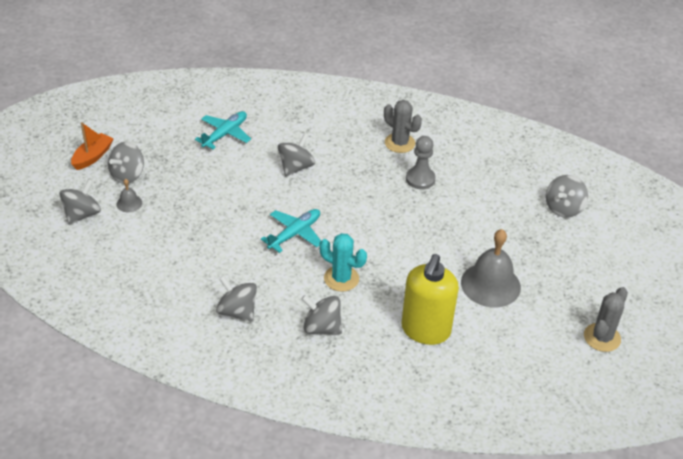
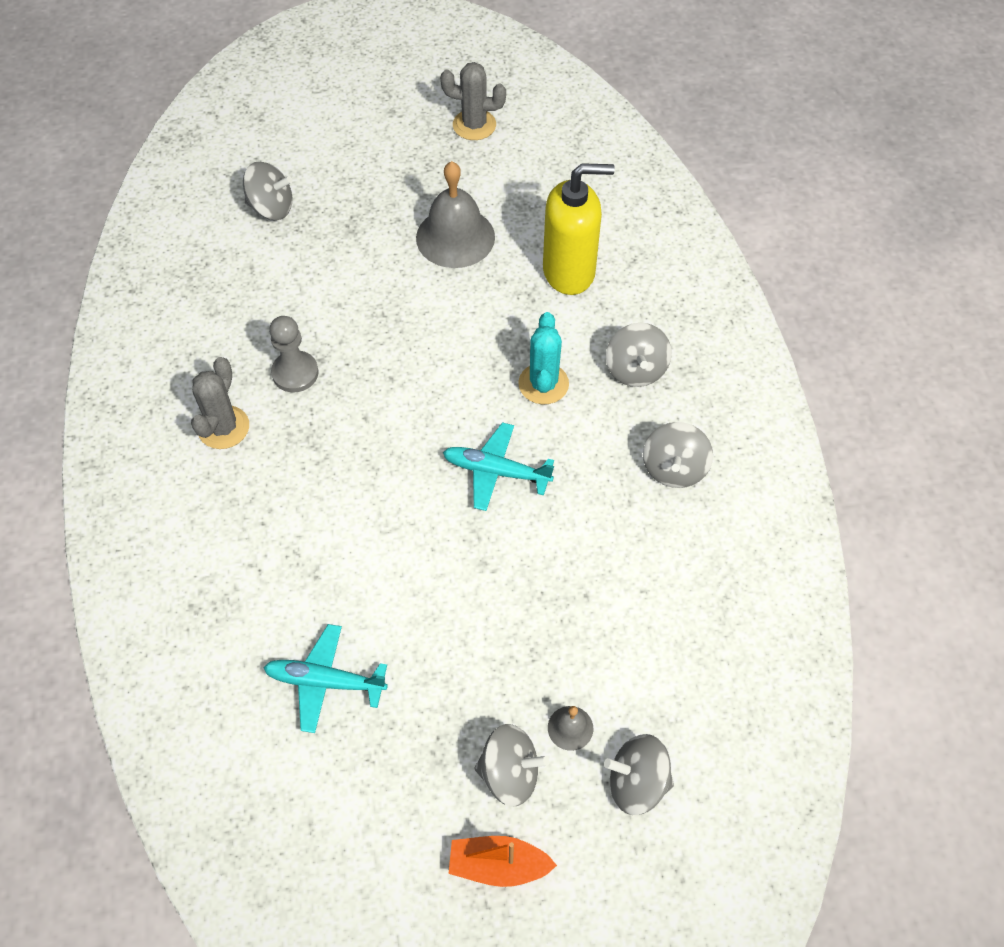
camera: 115 degrees left, 15 degrees up
grey spinning top [278,133,315,177] -> none

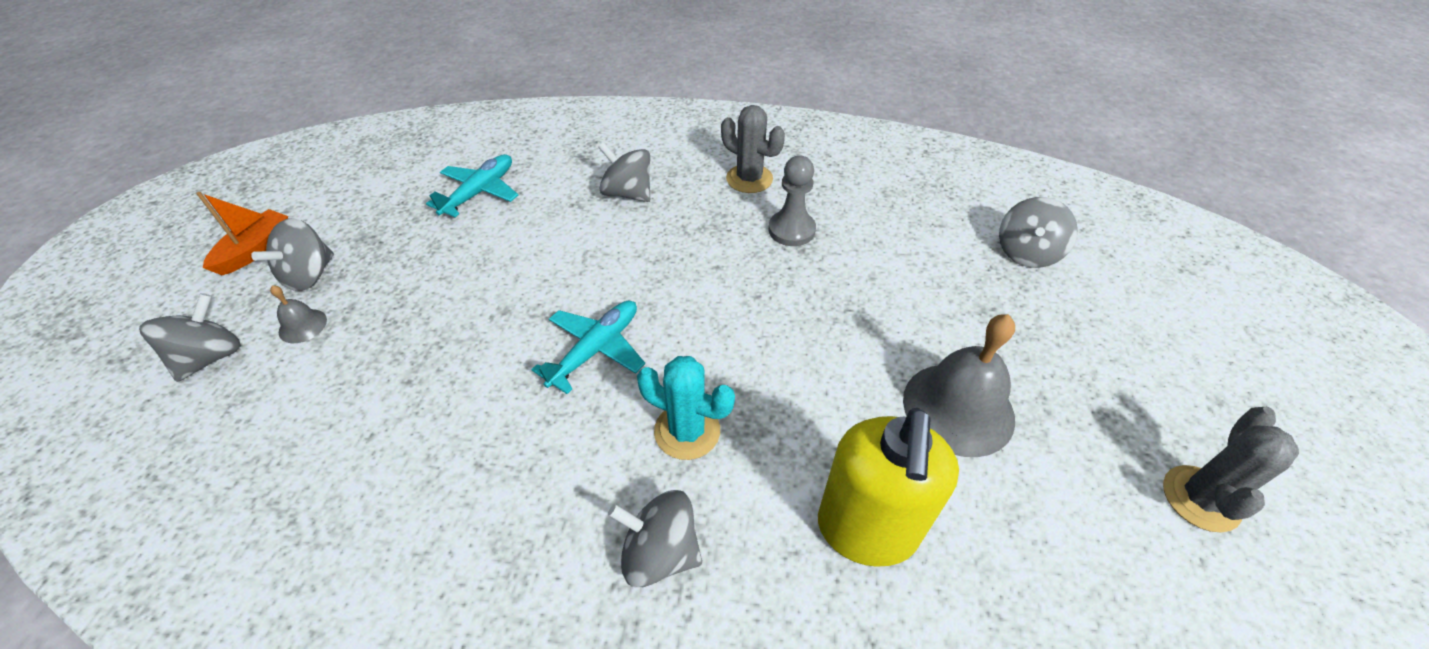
camera: 110 degrees right, 10 degrees down
grey spinning top [643,422,713,488] -> grey spinning top moved to [598,142,650,202]

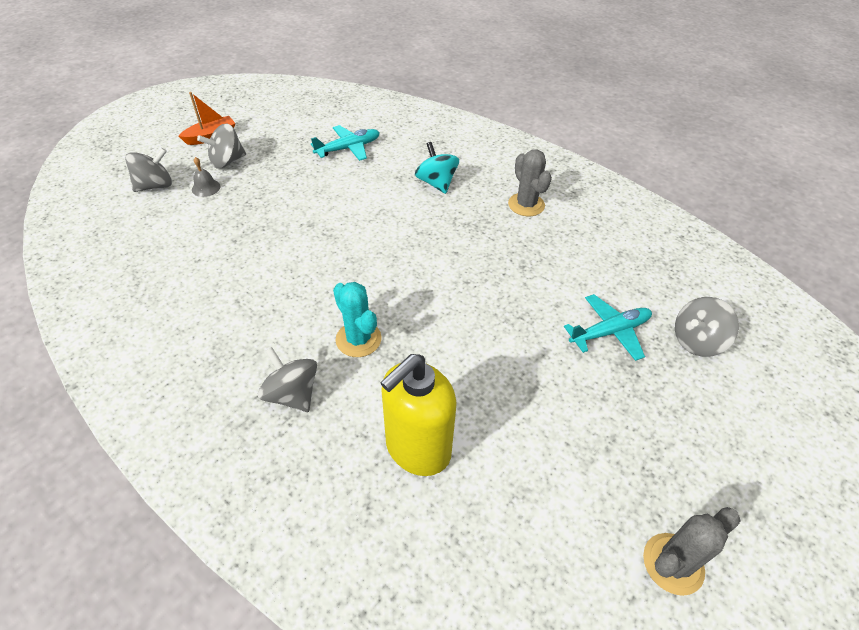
camera: 30 degrees right, 0 degrees up
turquoise plane [531,301,645,394] -> turquoise plane moved to [564,294,652,361]
grey spinning top [598,142,650,202] -> turquoise spinning top [415,142,459,194]
grey pawn [769,155,816,246] -> none
grey bell [903,314,1015,457] -> none

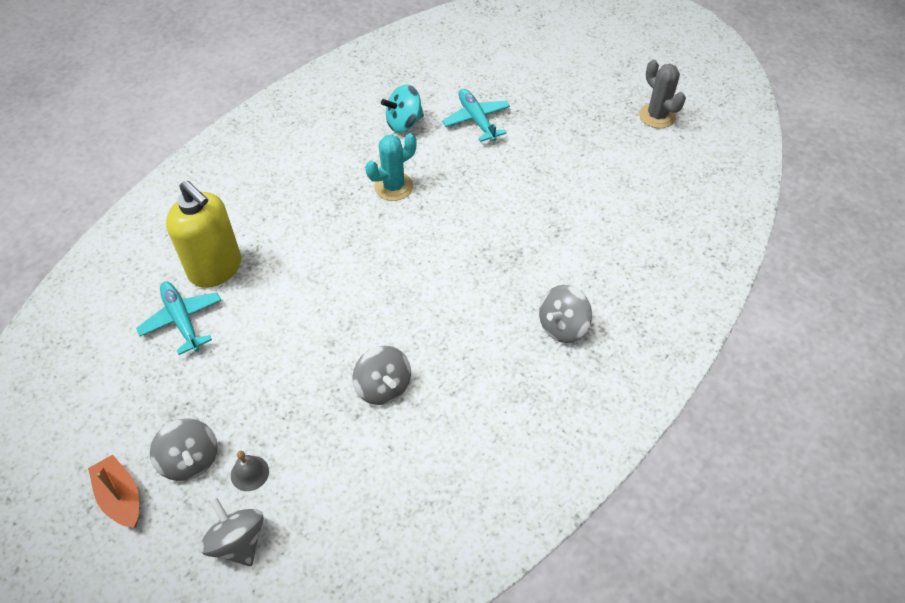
camera: 90 degrees left, 5 degrees up
turquoise cactus [333,282,382,357] -> turquoise cactus moved to [366,133,417,201]
yellow soap dispenser [380,354,457,476] -> yellow soap dispenser moved to [166,180,241,288]
turquoise spinning top [415,142,459,194] -> turquoise spinning top moved to [381,84,424,133]
grey cactus [508,149,552,216] -> none
grey spinning top [675,297,739,357] -> grey spinning top moved to [352,346,411,405]

